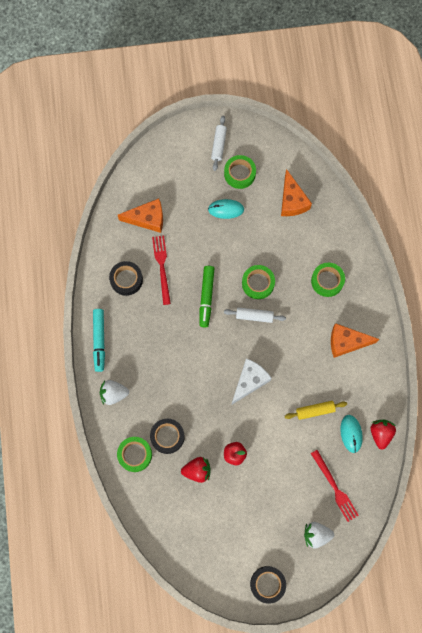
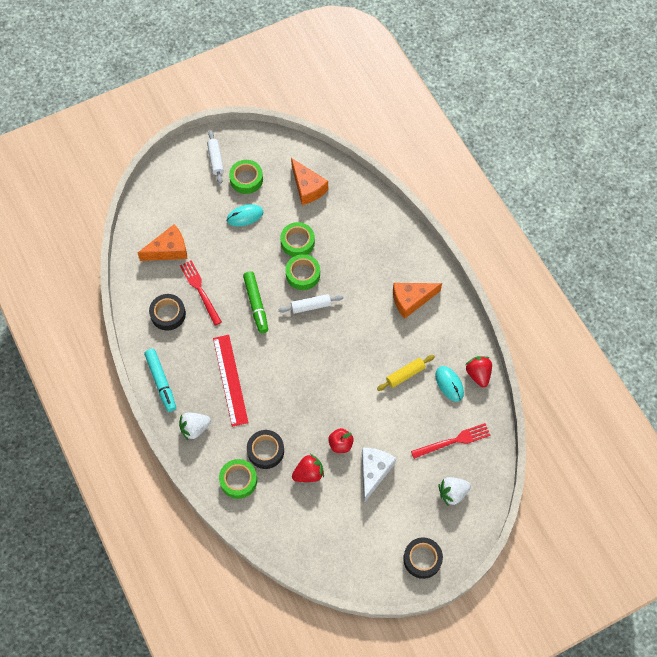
camera: 20 degrees left, 10 degrees down
white cheese [232,358,272,404] -> white cheese moved to [362,448,396,503]
green tape [311,263,345,297] -> green tape moved to [280,222,315,257]
red fork [311,450,359,522] -> red fork turned 60 degrees counterclockwise [411,423,491,459]
none -> red ruler [213,335,248,427]

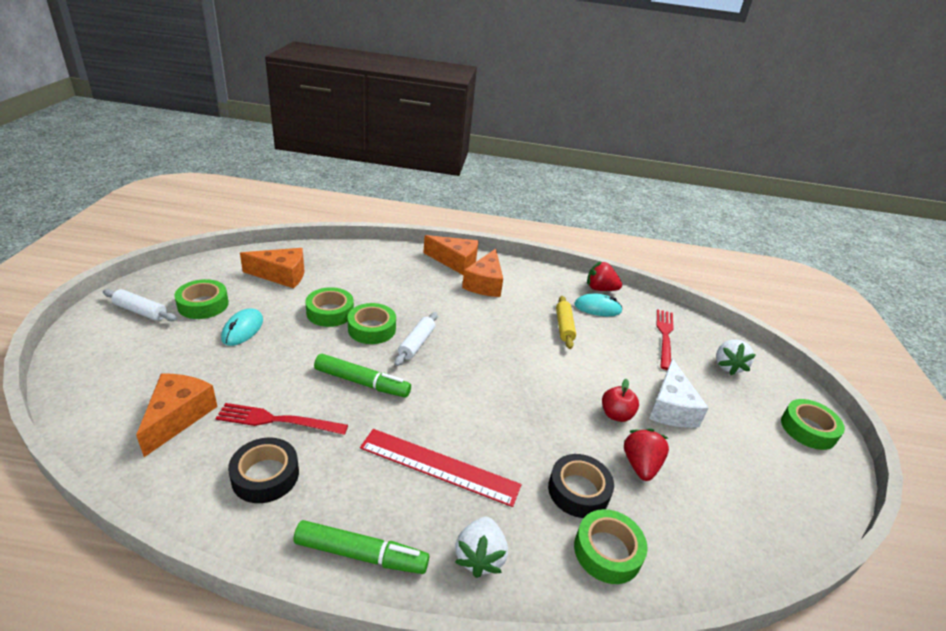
camera: 60 degrees left, 30 degrees down
turquoise marker [144,349,176,412] -> green marker [294,520,429,574]
white cheese [362,448,396,503] -> white cheese turned 135 degrees counterclockwise [649,359,709,428]
black tape [403,537,443,579] -> green tape [781,399,845,450]
none -> orange cheese [423,235,479,275]

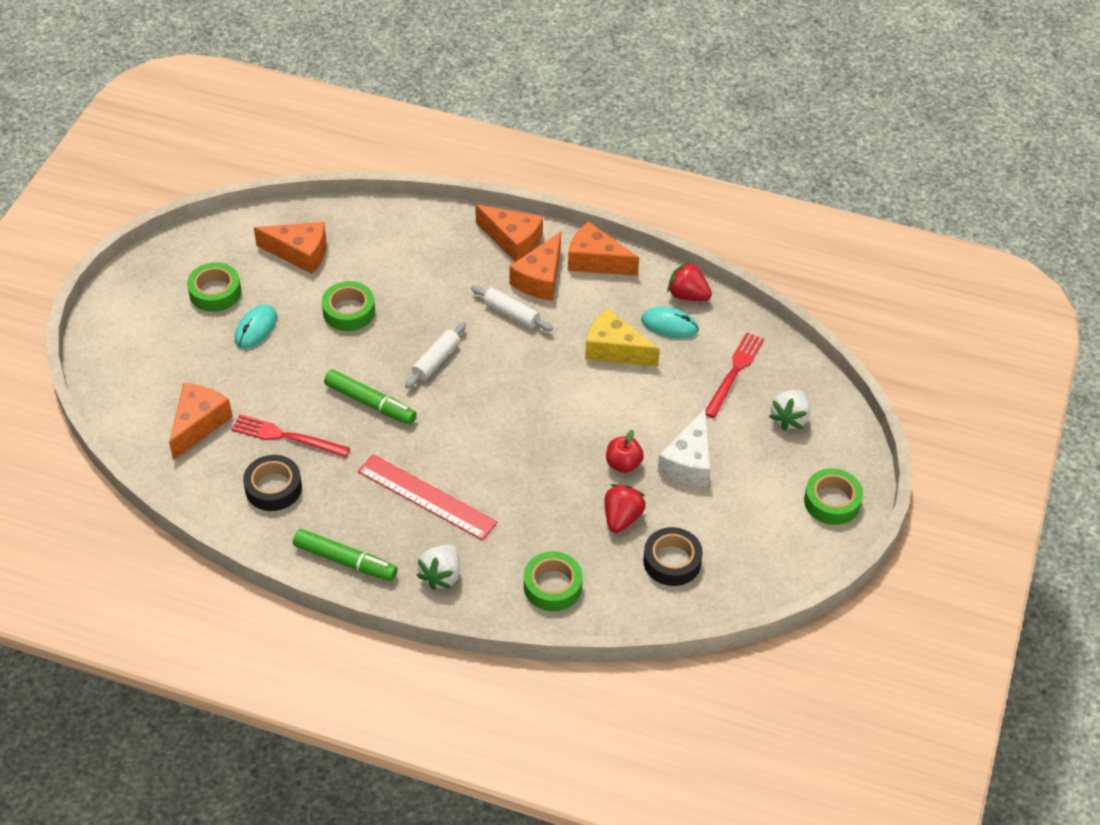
camera: 15 degrees right, 15 degrees up
white rolling pin [103,289,177,321] -> white rolling pin moved to [471,285,553,331]
green tape [348,303,396,344] -> none
black tape [548,454,614,518] -> black tape moved to [643,527,703,586]
yellow rolling pin [556,296,576,349] -> yellow cheese [585,309,660,367]
none -> orange cheese [568,221,639,276]

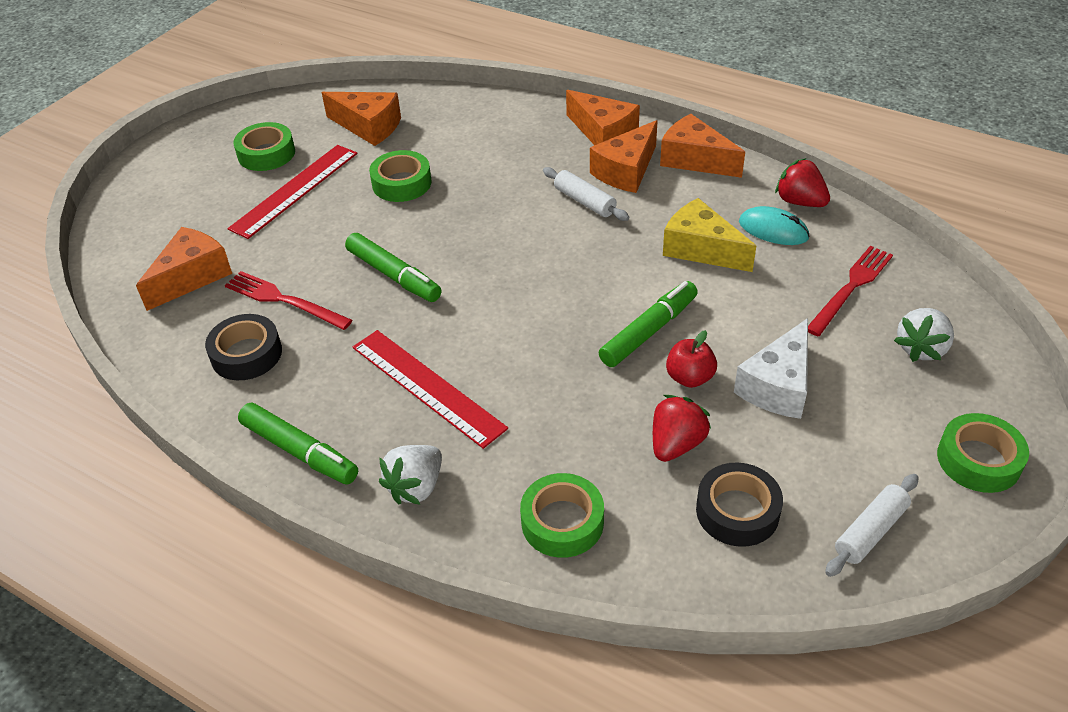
camera: 15 degrees right, 5 degrees down
turquoise mouse [235,304,277,349] -> red ruler [227,145,357,239]
white rolling pin [405,322,466,389] -> white rolling pin moved to [825,474,919,577]
none -> green marker [599,281,698,367]

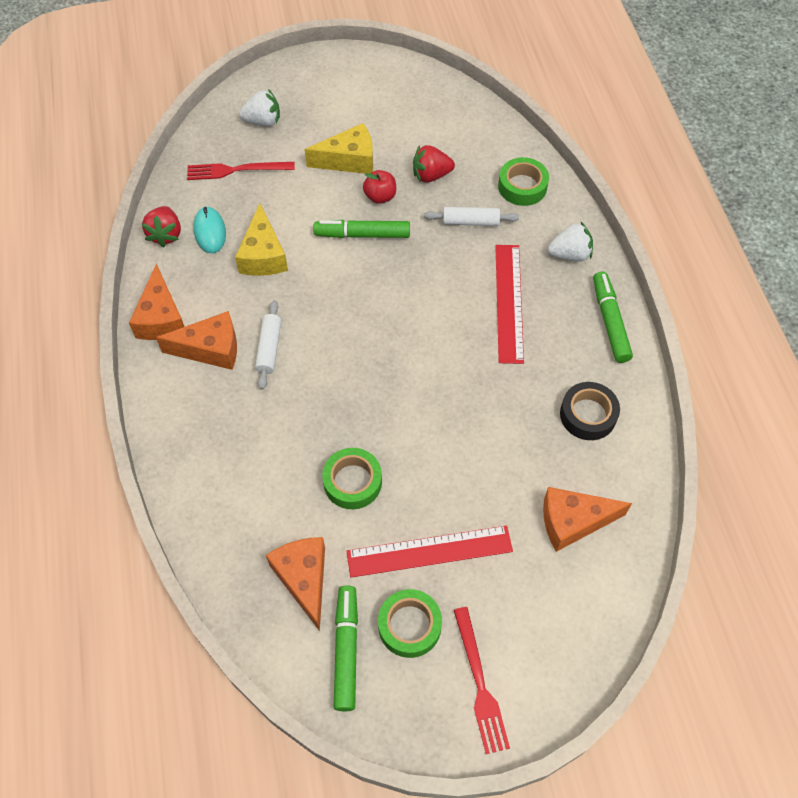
camera: 135 degrees left, 15 degrees up
red fork [225,271,352,330] -> red fork moved to [454,607,510,754]
green marker [345,233,442,302] -> green marker moved to [334,585,358,711]
orange cheese [566,90,640,145] -> none
black tape [696,463,783,547] -> none
white cheese [734,318,808,419] -> yellow cheese [305,123,373,174]
white rolling pin [825,474,919,577] -> white rolling pin moved to [424,207,519,226]
green tape [937,413,1029,493] -> none

